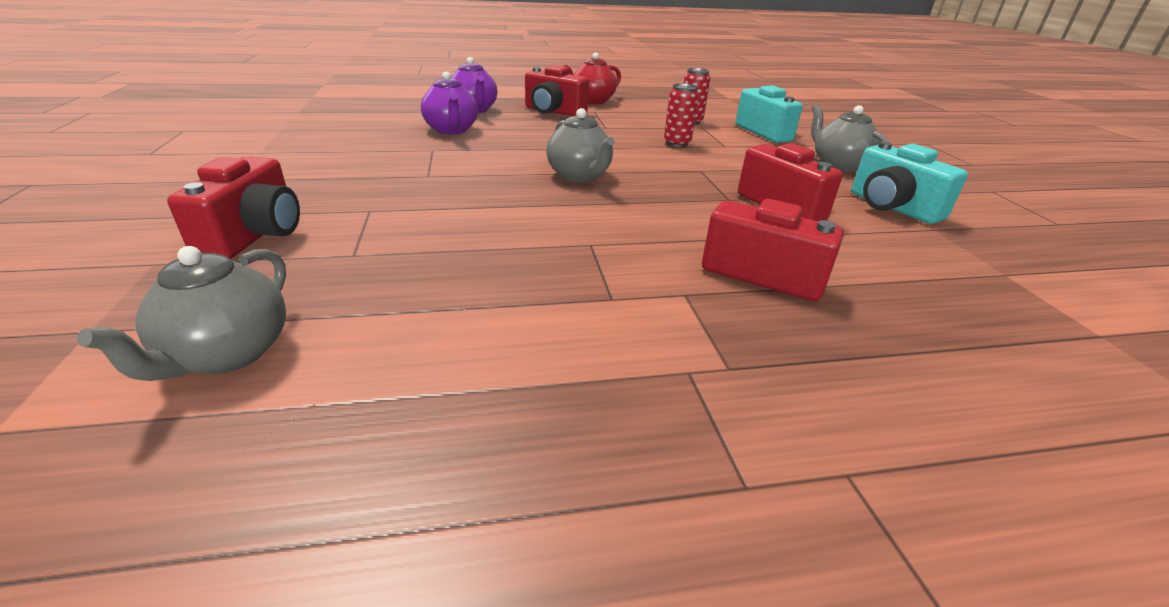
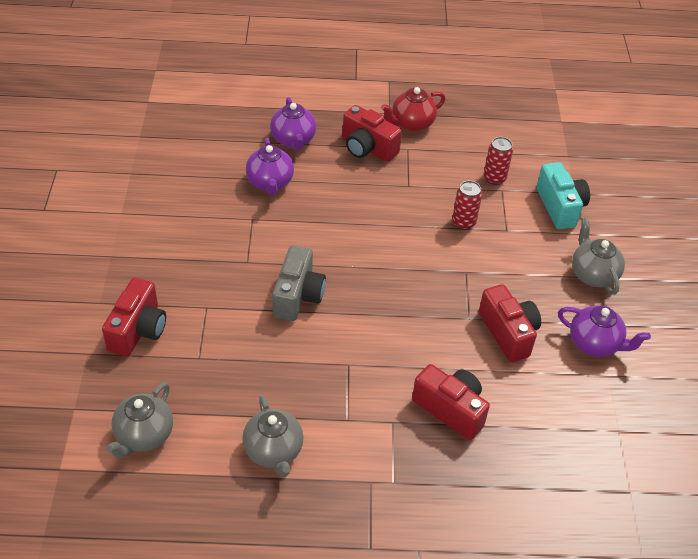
camera: 10 degrees right, 15 degrees up
grey teapot [546,108,615,182] -> grey teapot moved to [242,395,303,478]
turquoise camera [851,141,968,224] -> purple teapot [558,306,651,357]
none -> grey camera [272,245,326,321]

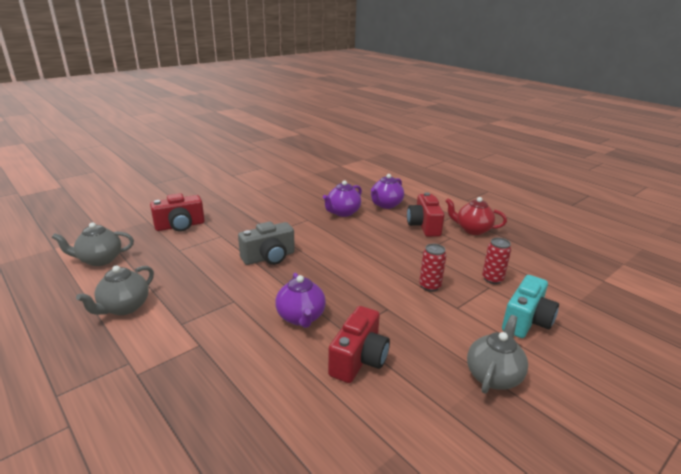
camera: 50 degrees right, 20 degrees down
red camera [412,364,490,440] -> none
purple teapot [558,306,651,357] -> purple teapot moved to [275,273,326,328]

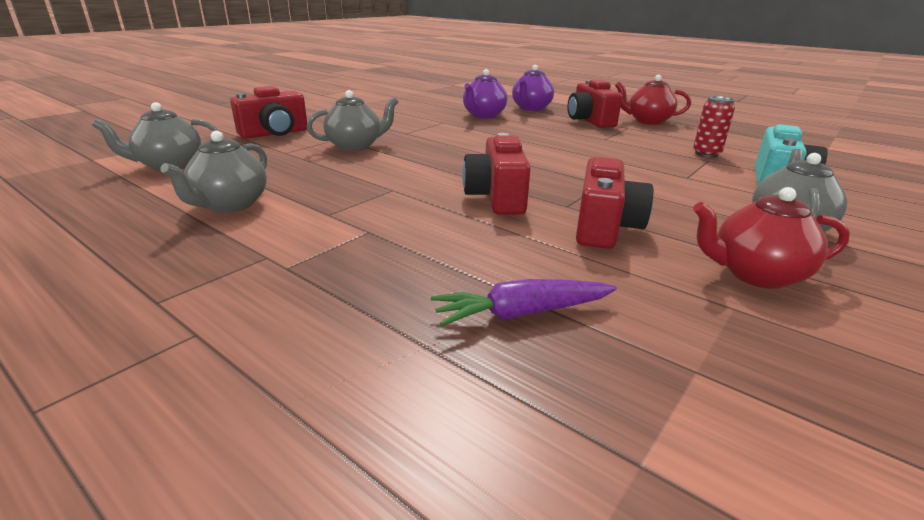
camera: 10 degrees left, 0 degrees up
grey camera [238,222,295,265] -> none
purple teapot [275,273,326,328] -> red camera [462,133,531,214]
red can [419,244,446,292] -> none
none -> grey teapot [306,90,398,151]
none -> purple carrot [431,279,617,326]
none -> red teapot [693,187,850,289]

